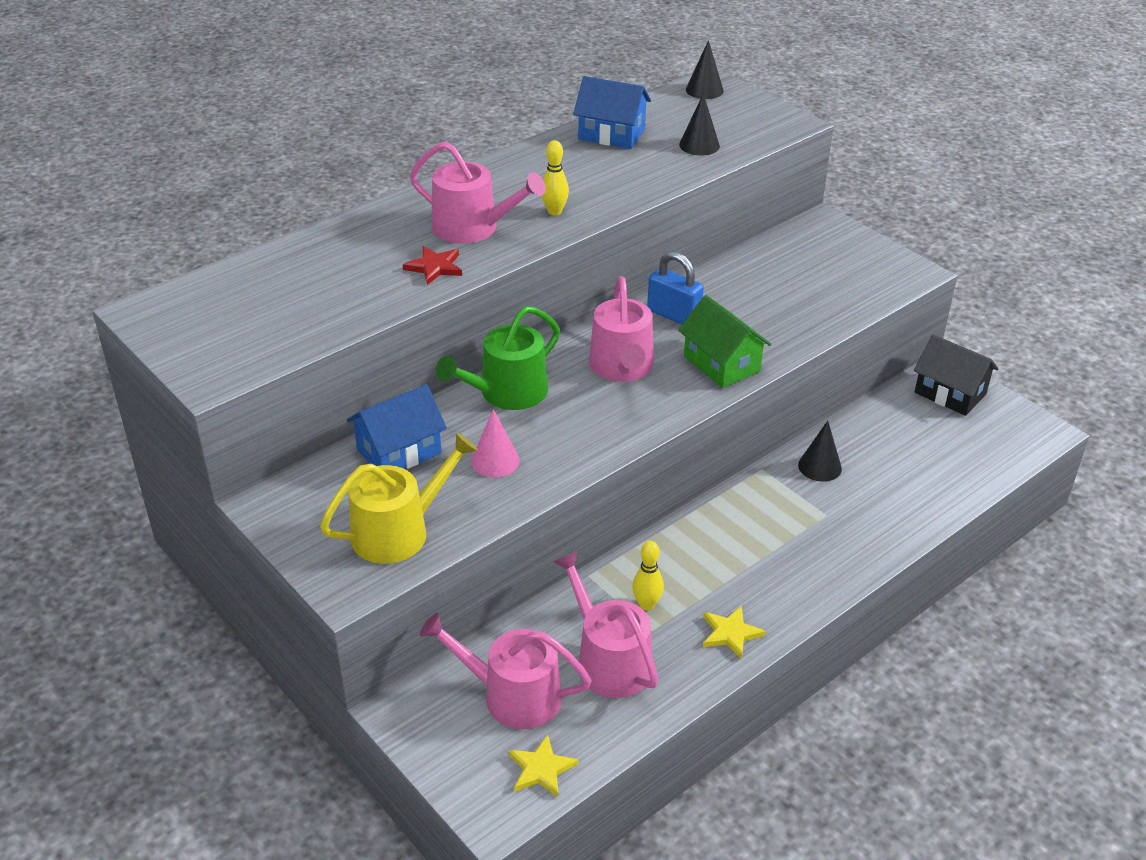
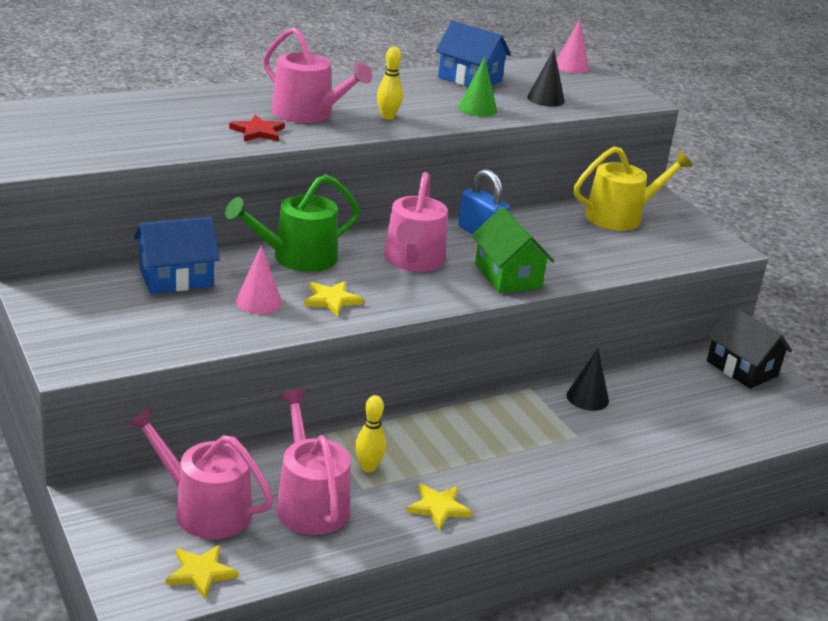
camera: 10 degrees right, 10 degrees down
yellow watering can [320,432,478,564] -> yellow watering can moved to [574,146,693,231]
black cone [686,40,724,99] -> pink cone [557,19,589,73]
none -> yellow star [304,281,364,317]
none -> green cone [458,57,497,117]

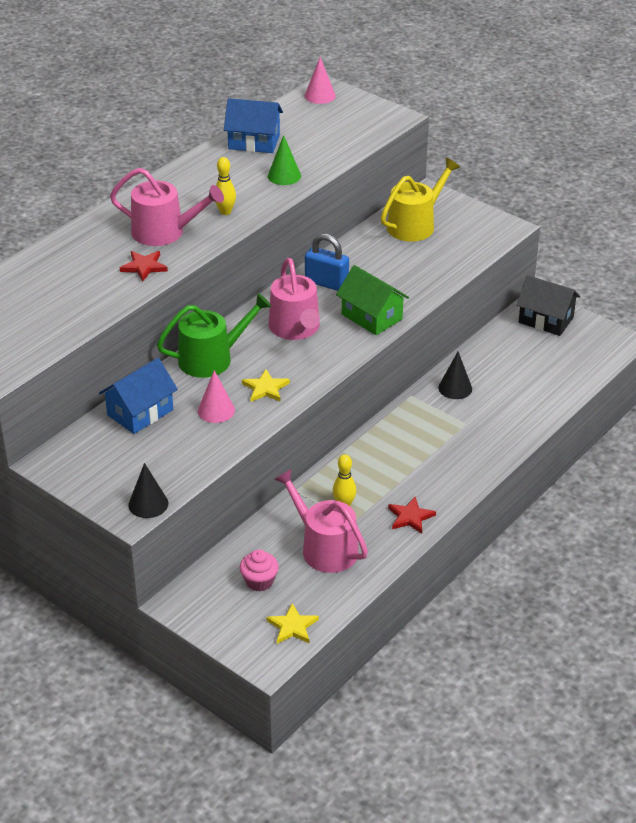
camera: 20 degrees left, 10 degrees up
pink watering can [128,407,274,539] -> pink cupcake [240,550,279,591]
green watering can [225,174,360,272] -> green watering can turned 150 degrees counterclockwise [157,293,272,378]
yellow star [406,483,472,531] -> red star [388,497,436,534]
black cone [527,49,565,107] -> black cone moved to [128,463,168,518]

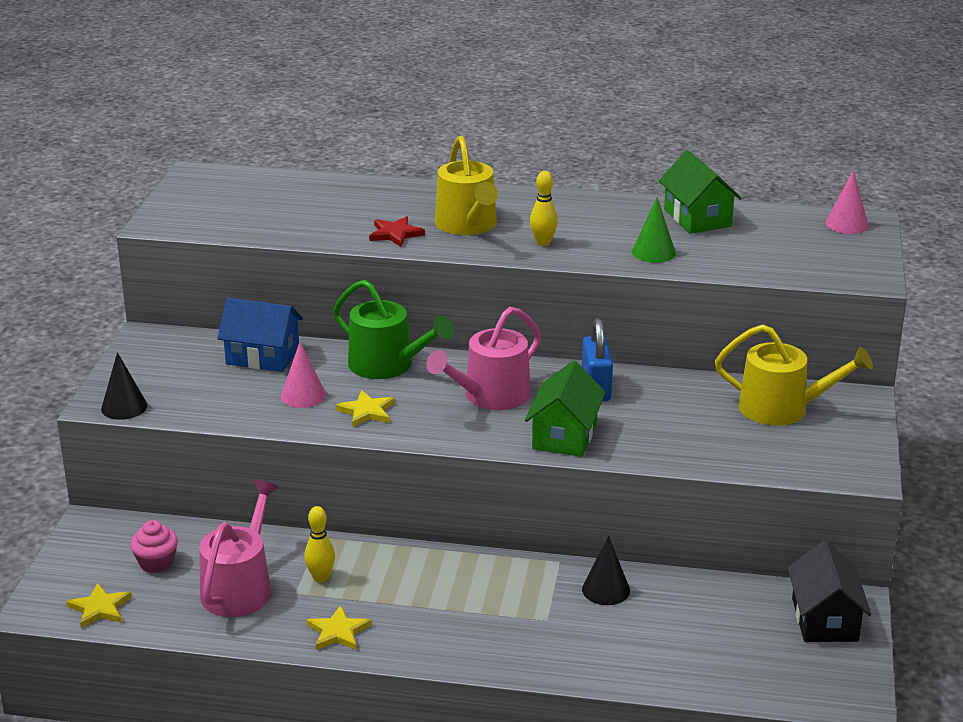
camera: 60 degrees right, 10 degrees down
pink watering can [110,168,224,246] -> yellow watering can [435,136,498,235]
blue house [224,98,283,153] -> green house [659,150,742,234]
red star [388,497,436,534] -> yellow star [307,605,372,650]

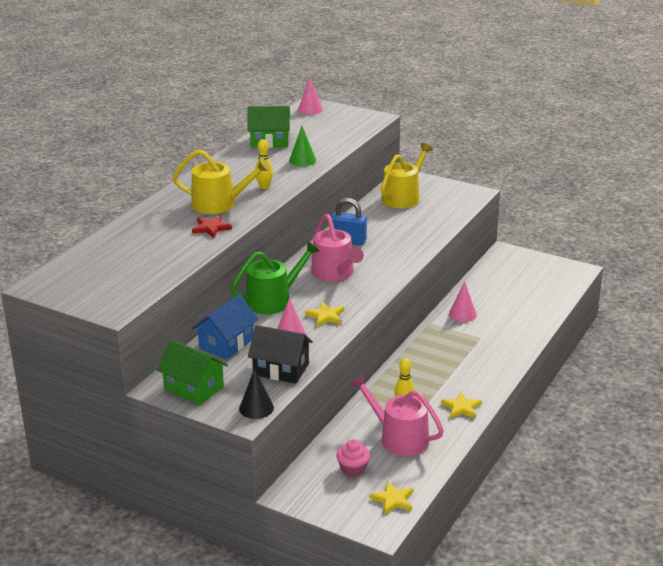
camera: 70 degrees left, 0 degrees up
green house [525,361,606,457] -> green house moved to [157,340,228,405]
black cone [582,536,630,605] -> pink cone [449,281,477,322]
black house [788,541,872,642] -> black house moved to [248,325,313,383]

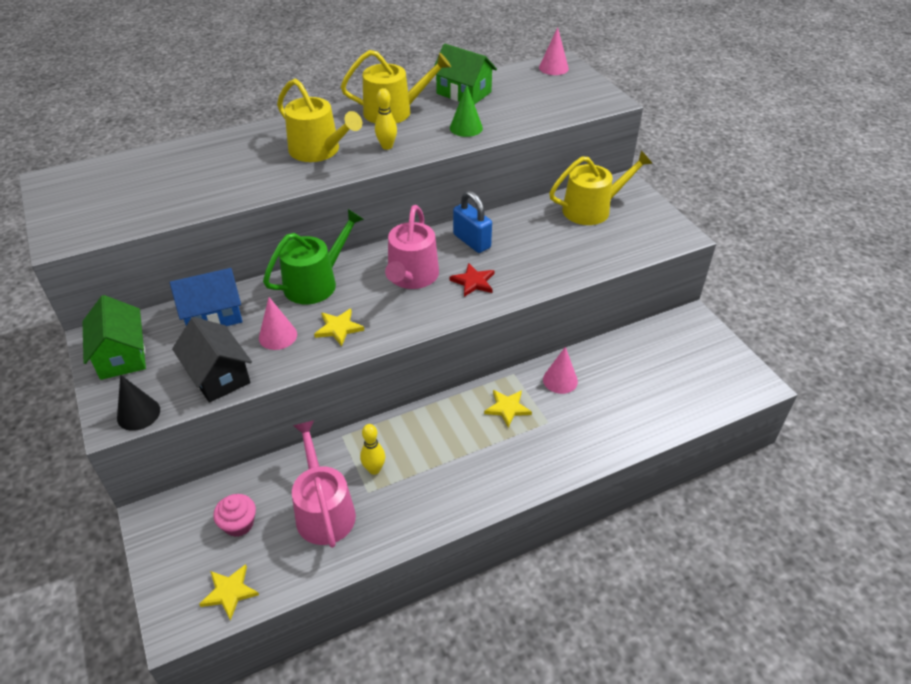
camera: 35 degrees right, 15 degrees up
red star [192,215,232,238] -> red star moved to [449,263,495,297]
green watering can [231,241,320,314] -> green watering can turned 45 degrees counterclockwise [263,209,364,304]
yellow star [441,392,482,419] -> yellow star moved to [484,390,532,428]
none -> yellow watering can [341,50,451,123]

